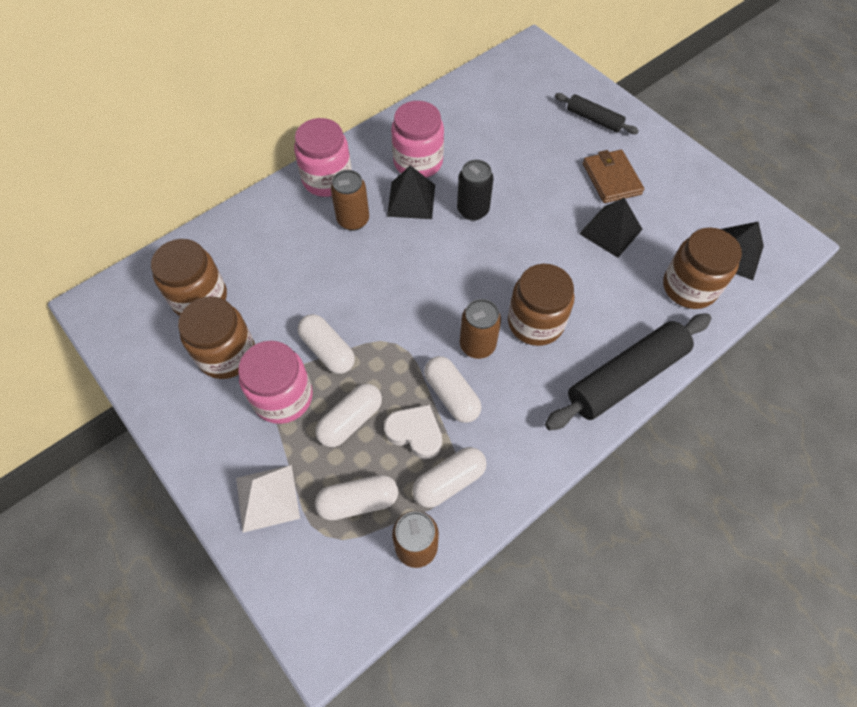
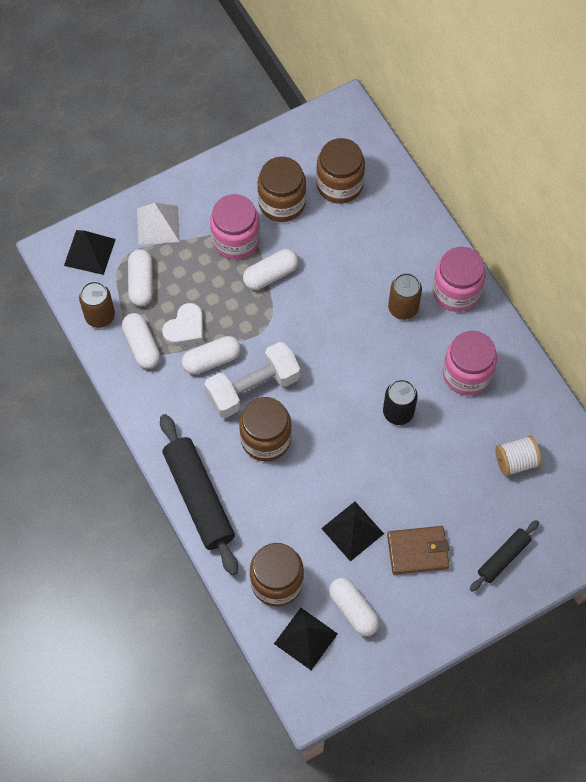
camera: 100 degrees right, 5 degrees up
white capsule [315,384,382,447] -> white capsule moved to [329,578,380,636]
black pyramid [387,165,435,219] -> black pyramid moved to [64,230,116,275]
brown can [460,299,501,359] -> white dumbbell [204,342,300,418]
none -> white spool [495,435,542,477]

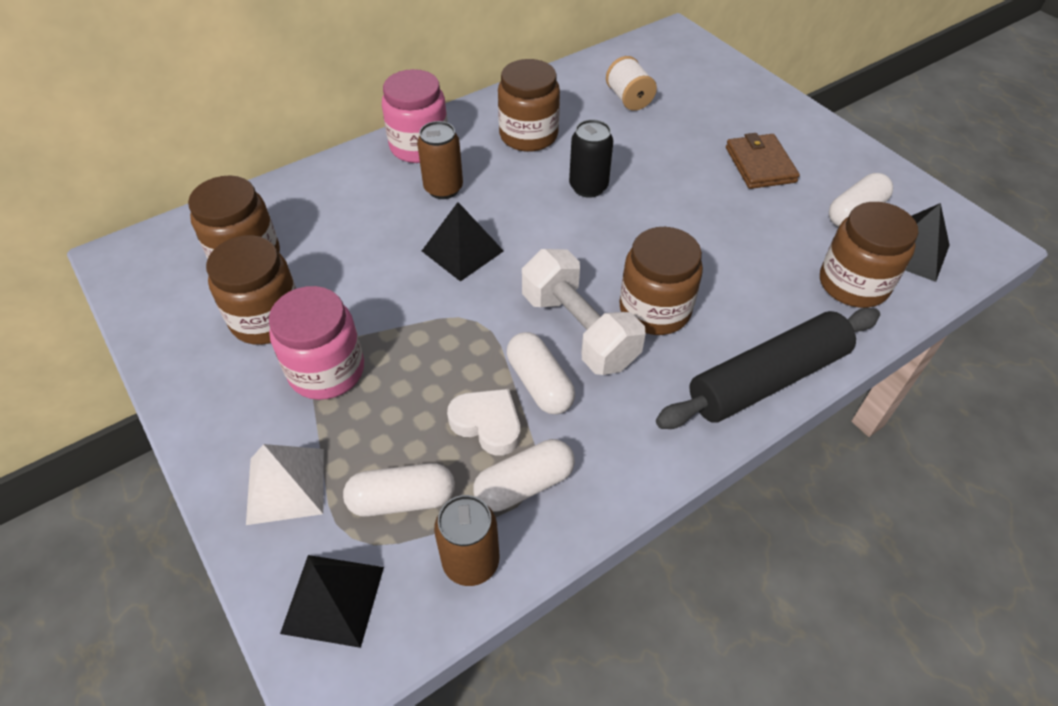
camera: 95 degrees left, 15 degrees down
white capsule [243,249,299,290] -> none
black pyramid [321,502,384,562] -> black pyramid moved to [422,202,504,282]
pink jar [443,331,497,395] -> brown jar [498,59,560,152]
black rolling pin [470,520,539,592] -> none

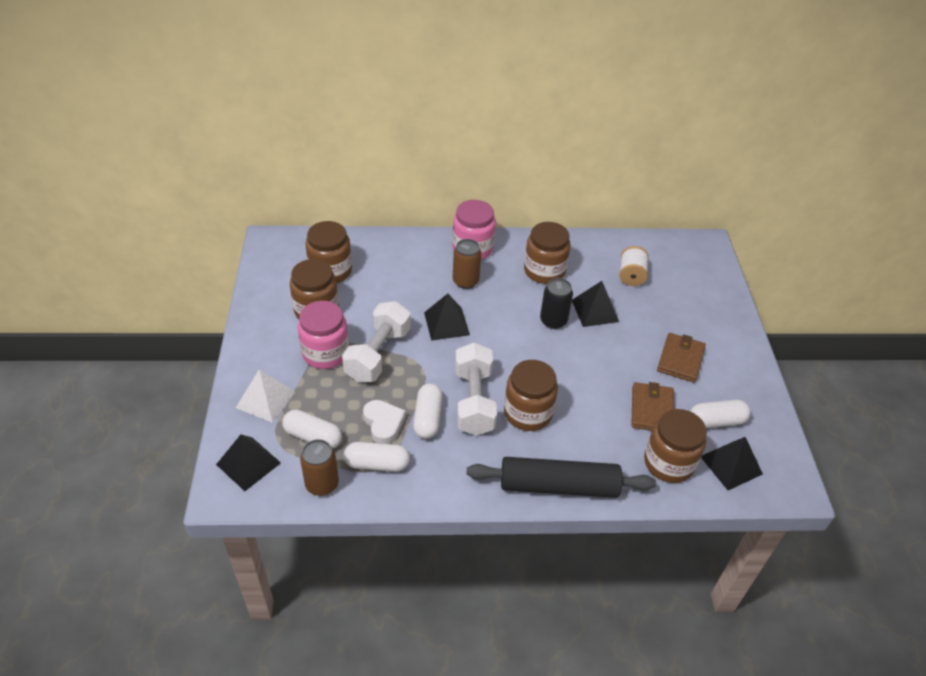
camera: 30 degrees right, 5 degrees down
none -> white dumbbell [342,301,411,382]
none -> black pyramid [572,281,619,327]
none -> brown wallet [631,382,674,431]

